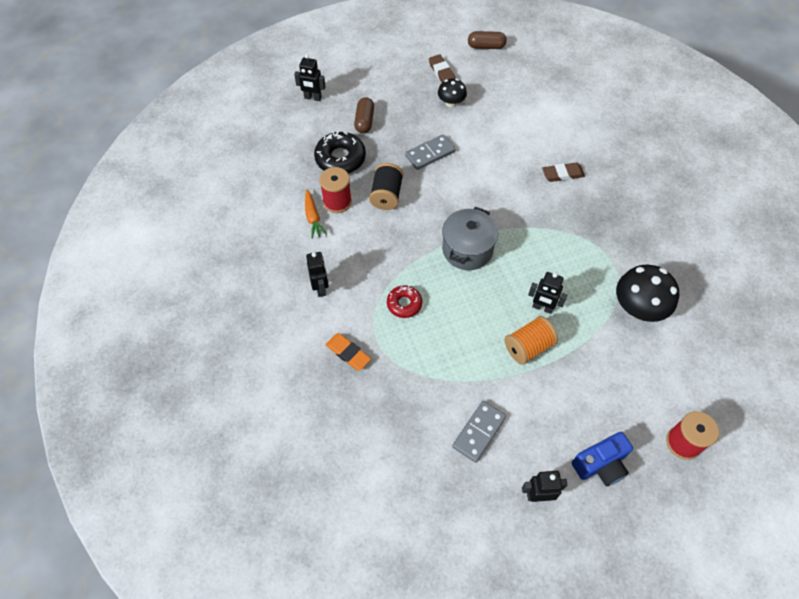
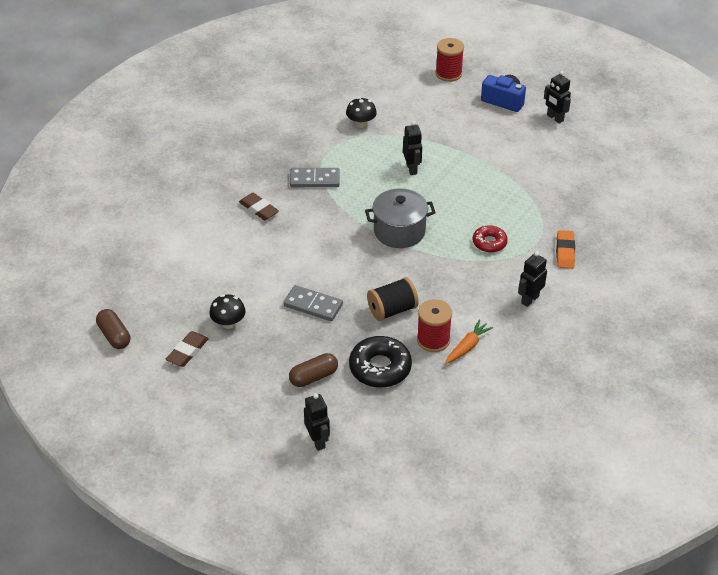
camera: 125 degrees left, 15 degrees down
grey domino [452,401,506,463] -> grey domino moved to [290,168,340,187]
orange spool [504,316,558,365] -> none
black mushroom [616,265,679,322] -> black mushroom [346,97,377,128], size x0.58

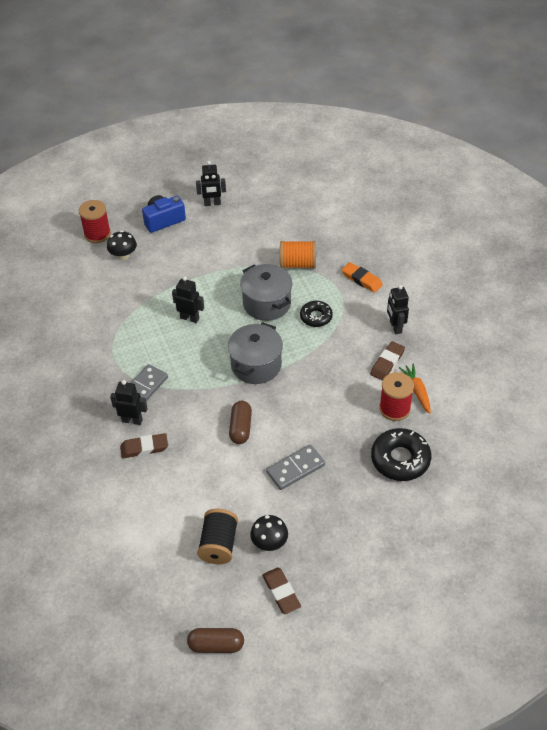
camera: 55 degrees left, 5 degrees up
brown capsule [289,353,338,387] -> brown capsule moved to [229,401,252,444]
black robot [304,393,330,451] -> black robot moved to [110,380,148,425]
black mushroom [346,97,377,128] -> black mushroom moved to [107,231,137,260]
black spool [367,277,419,321] -> black spool moved to [197,509,238,564]
red donut [472,225,508,253] -> black donut [300,301,333,327]
none -> grey pot [240,264,292,321]
none -> orange spool [280,241,316,269]
none -> brown eraser [370,341,405,381]

